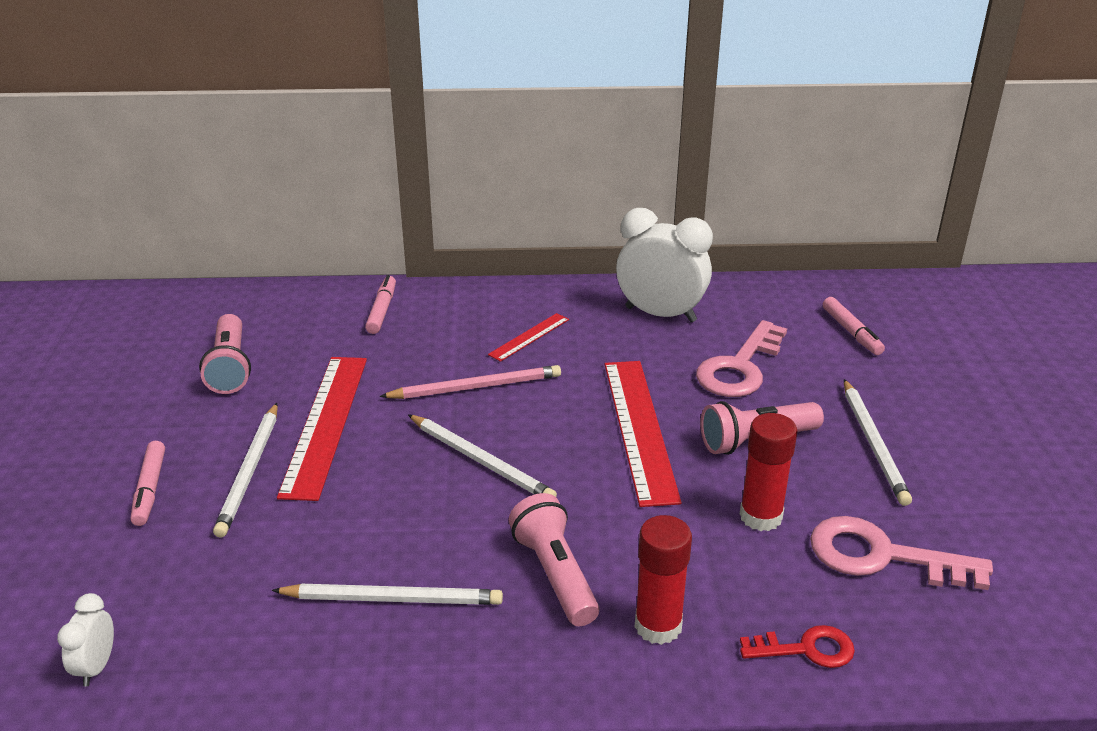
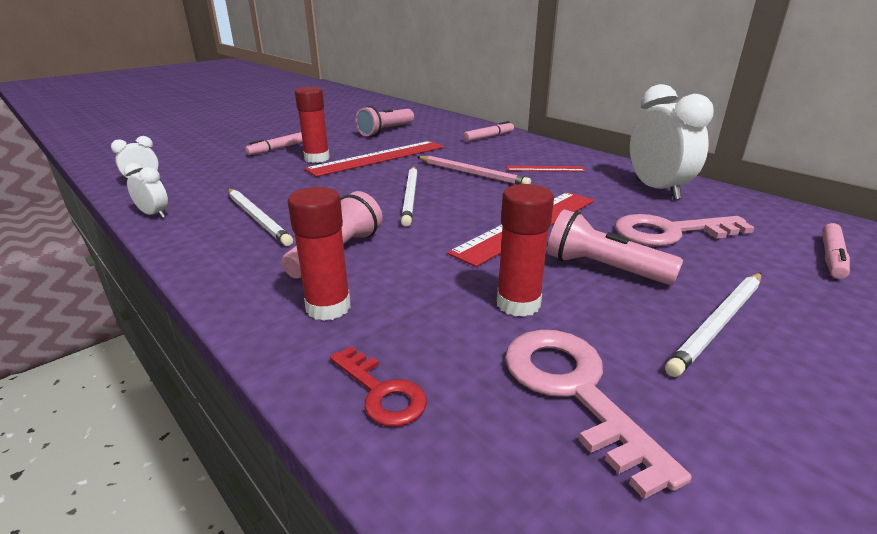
camera: 50 degrees right, 5 degrees down
white pencil [213,403,278,538] -> red glue stick [295,87,330,163]
none -> white clock [124,163,168,218]

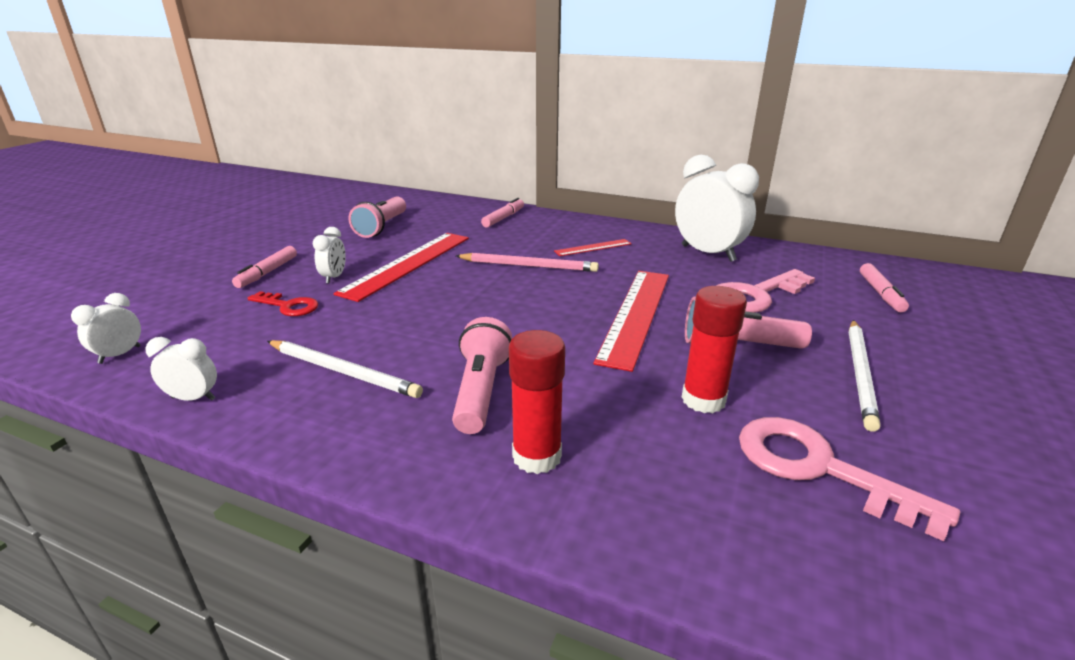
camera: 25 degrees left, 0 degrees up
red glue stick [295,87,330,163] -> white clock [313,227,346,284]
red key [330,346,427,427] -> red key moved to [248,291,318,316]
white pencil [401,166,417,227] -> none

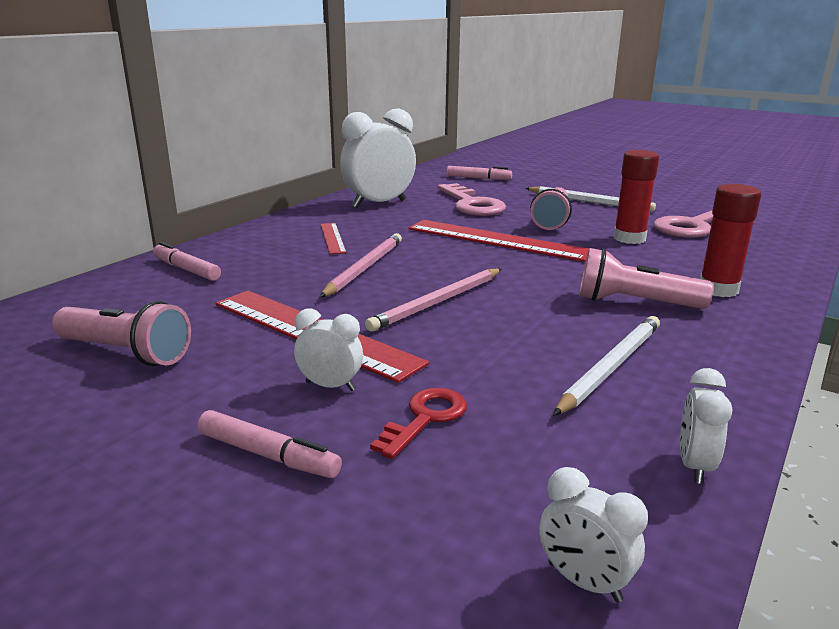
camera: 80 degrees left, 5 degrees down
none -> pink pencil [365,268,502,332]

